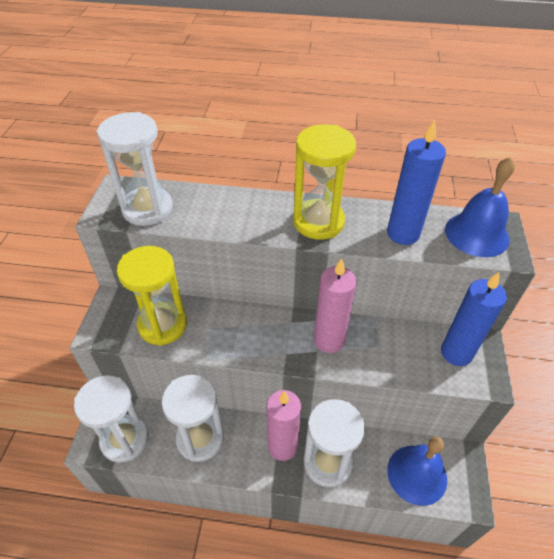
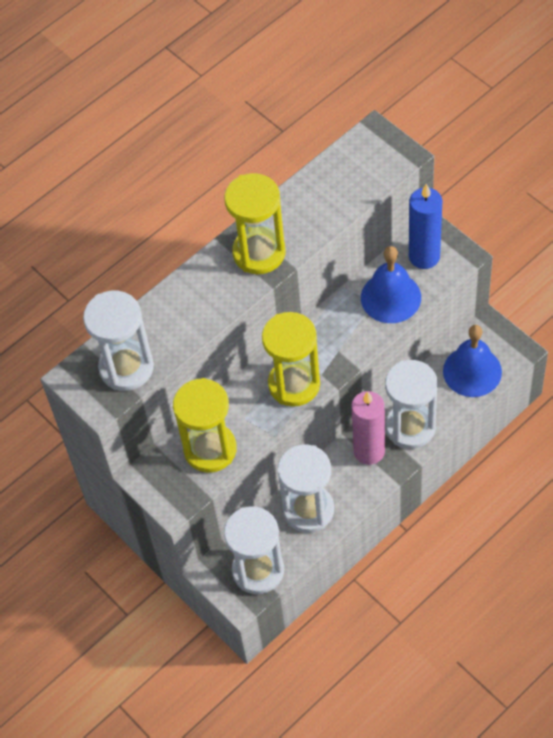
camera: 45 degrees left, 10 degrees up
pink candle [314,258,357,353] -> none
blue candle [387,120,446,245] -> none
blue bell [445,157,515,257] -> blue bell moved to [361,246,421,323]
none -> yellow hourglass [262,312,320,407]

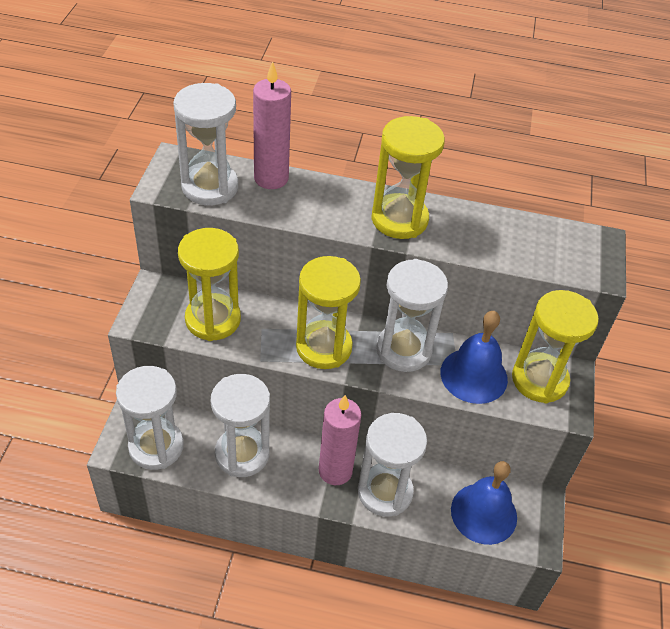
camera: 45 degrees right, 10 degrees down
blue candle [409,184,442,269] -> yellow hourglass [512,290,599,403]
none -> pink candle [253,61,291,189]
none -> white hourglass [376,259,448,372]

